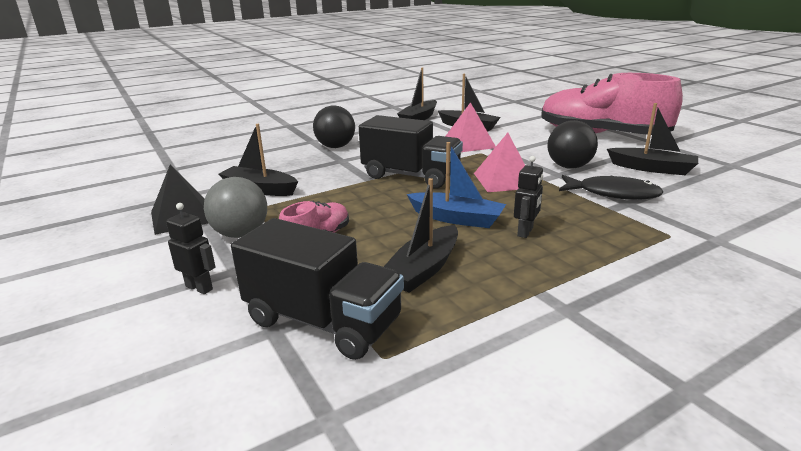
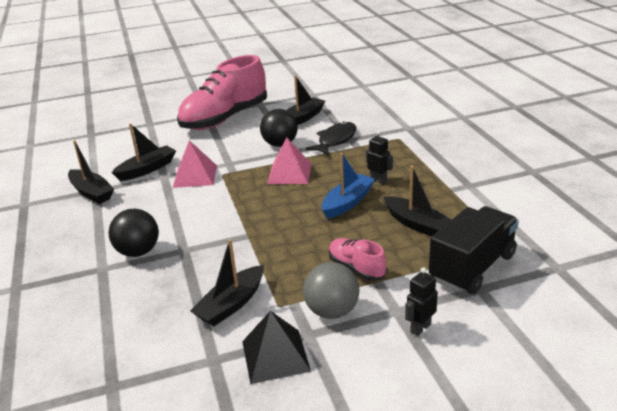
camera: 75 degrees left, 5 degrees up
black truck [359,115,463,189] -> none

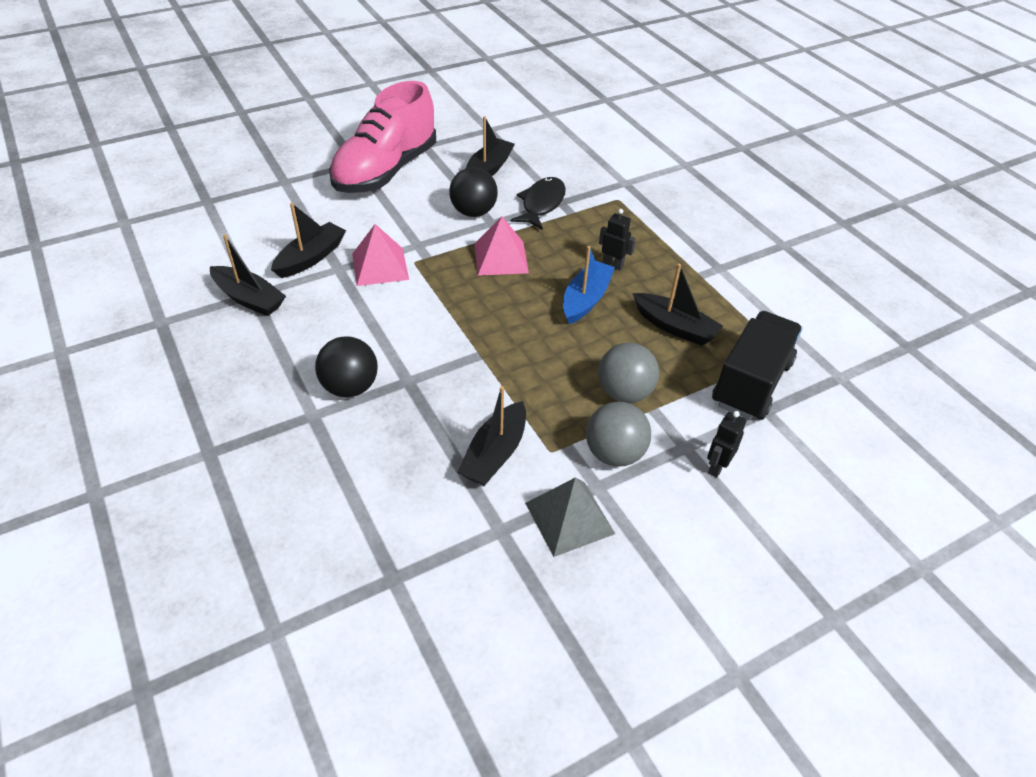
camera: 15 degrees left, 15 degrees up
black pyramid [242,311,311,384] -> grey pyramid [525,478,615,557]
pink shoe [329,238,387,281] -> grey ball [598,343,659,403]

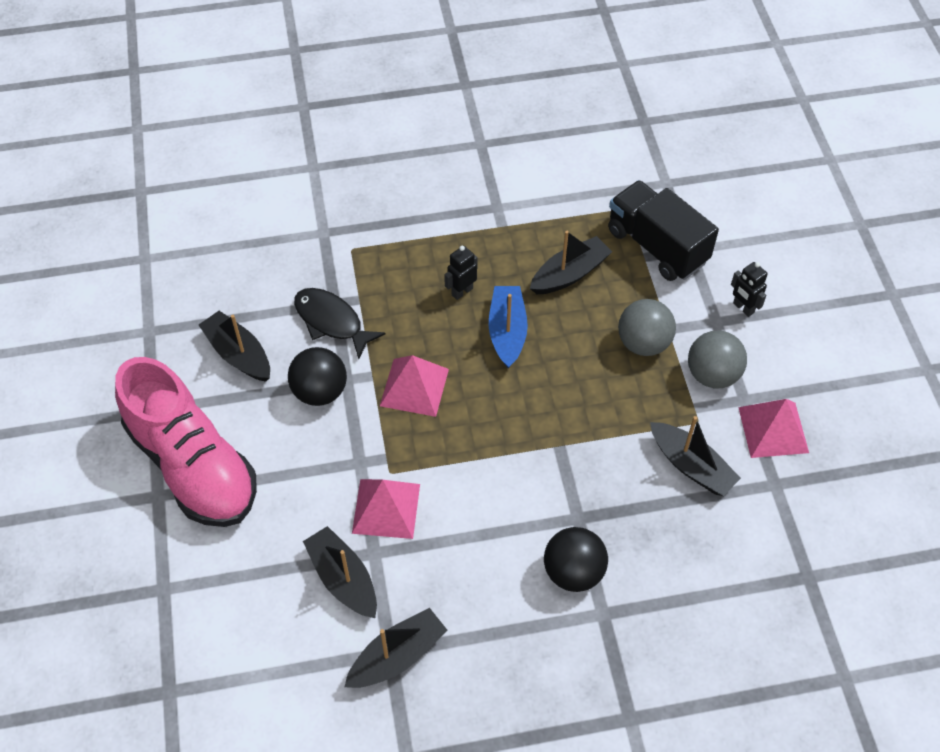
camera: 70 degrees left, 10 degrees up
grey pyramid [525,478,615,557] -> pink pyramid [738,399,809,458]
blue boat [563,246,615,324] -> blue boat turned 45 degrees clockwise [489,286,528,368]

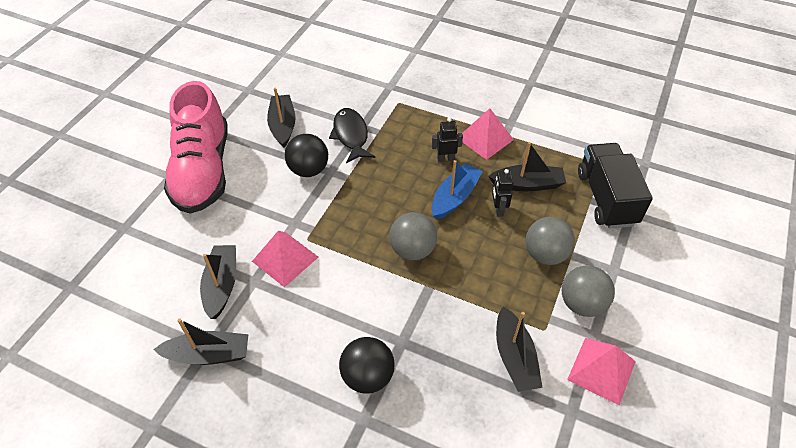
camera: 35 degrees right, 5 degrees down
pink pyramid [380,355,449,417] -> pink pyramid moved to [462,108,514,160]
black robot [731,262,768,317] -> black robot moved to [492,169,513,217]
none -> grey ball [389,212,437,260]

